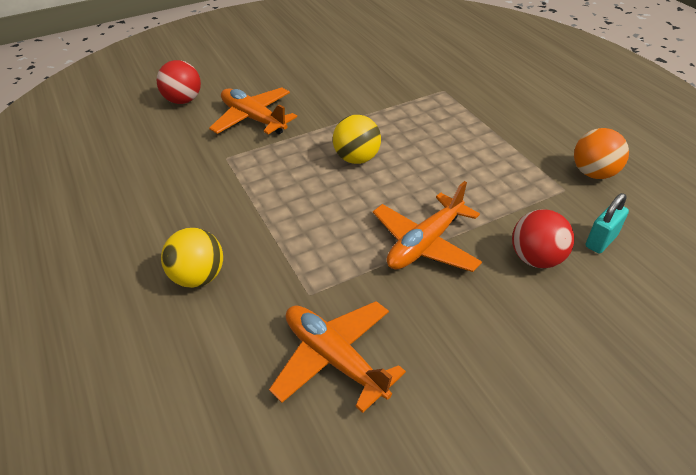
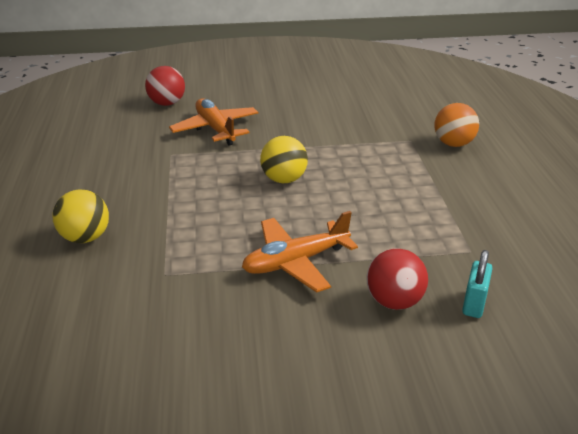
camera: 20 degrees right, 10 degrees down
orange plane [269,301,406,413] -> none
orange ball [574,128,629,179] -> orange ball moved to [434,103,479,147]
turquoise padlock [585,193,629,254] -> turquoise padlock turned 45 degrees counterclockwise [462,250,493,318]

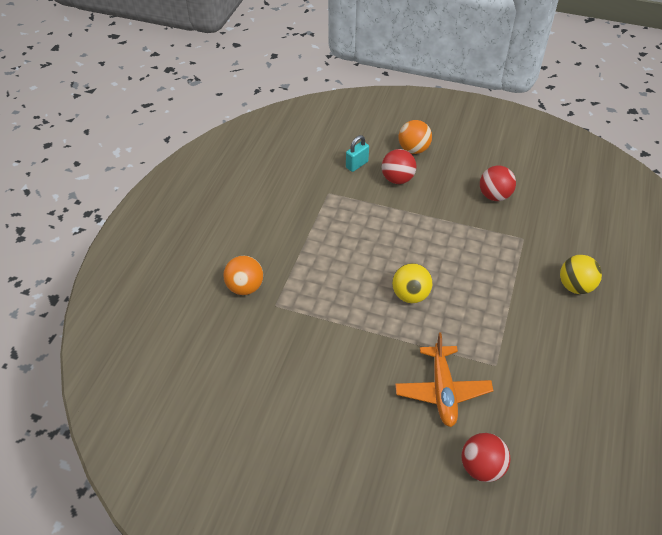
camera: 155 degrees left, 15 degrees up
orange plane [242,211,358,293] -> none
none -> orange ball [399,120,432,154]
none -> red ball [480,166,516,201]

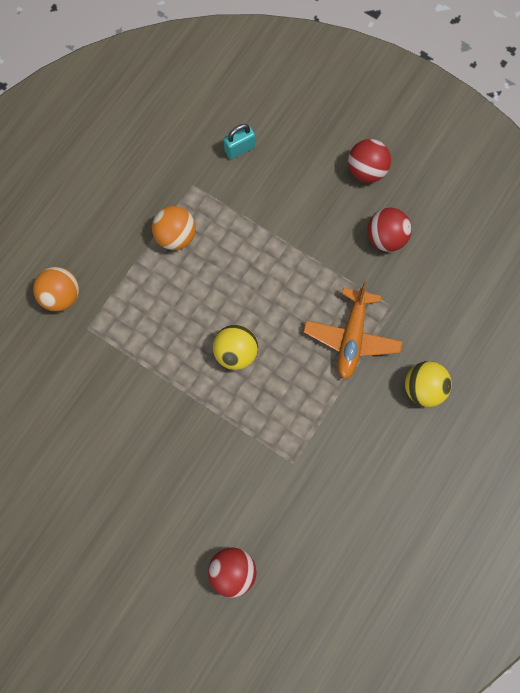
camera: 15 degrees right, 25 degrees up
red ball [382,149,417,184] -> red ball moved to [348,139,391,183]
orange plane [395,332,493,427] -> orange plane moved to [304,281,403,379]
orange ball [399,120,432,154] -> orange ball moved to [152,206,196,250]

